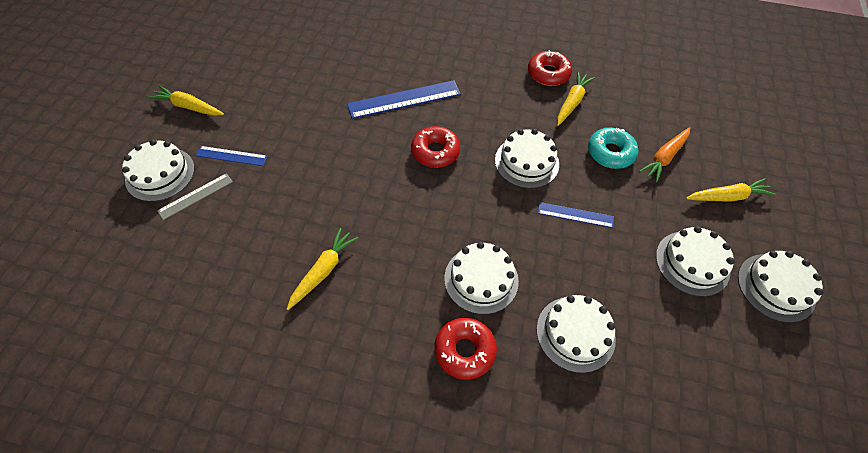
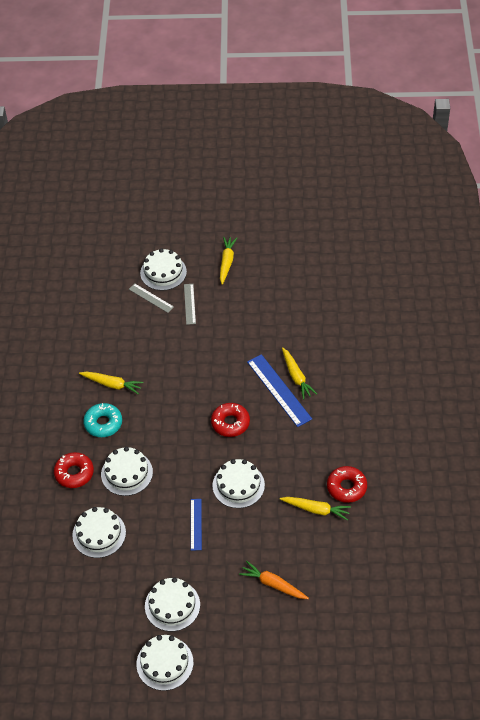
camera: 80 degrees right, 5 degrees down
blue ruler [195,146,268,166] -> grey ruler [184,284,196,325]
turquoise donut [588,127,638,169] -> turquoise donut moved to [83,403,122,437]
yellow carrot [686,178,776,202] -> yellow carrot moved to [282,347,317,400]

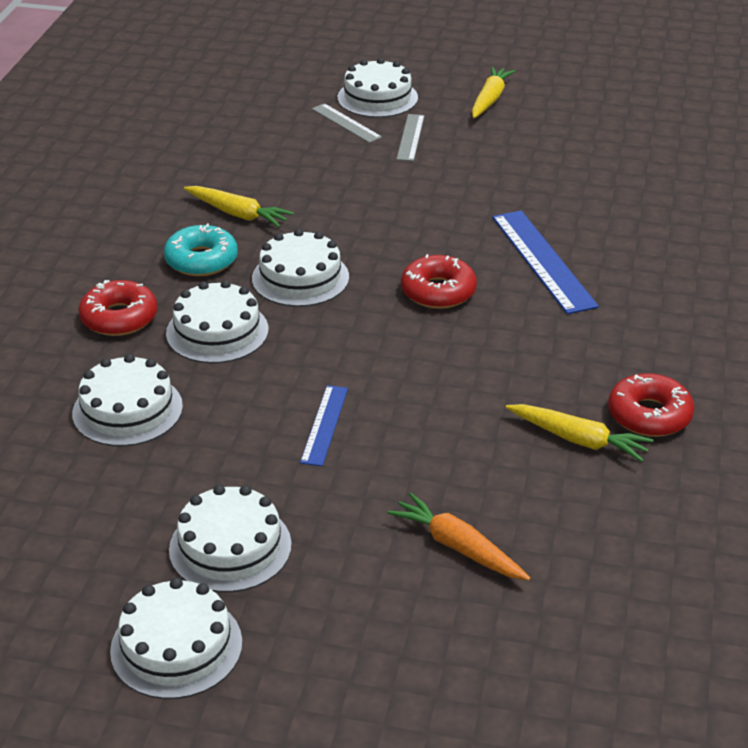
camera: 10 degrees right, 15 degrees down
white cake [212,459,265,508] -> white cake moved to [252,229,349,307]
yellow carrot [282,347,317,400] -> none

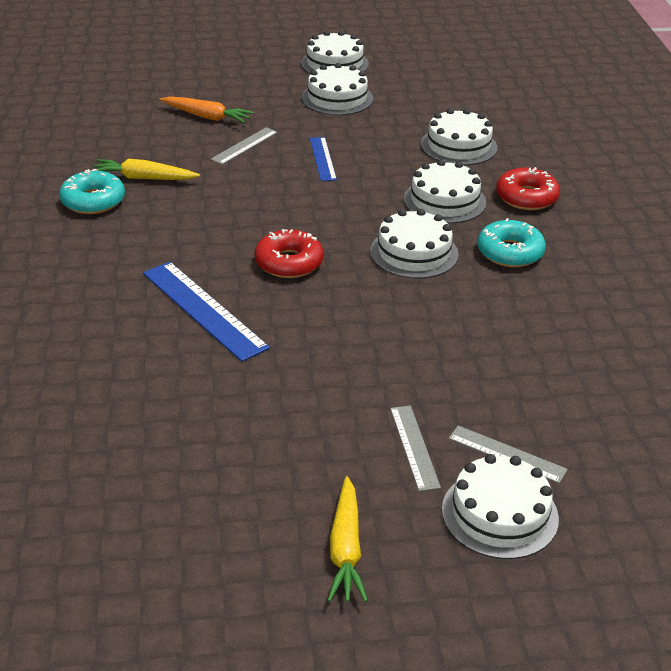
camera: 160 degrees right, 0 degrees up
yellow carrot [184,186,294,227] -> none
red donut [608,373,694,437] -> turquoise donut [59,169,125,214]
none -> grey ruler [210,127,278,165]

